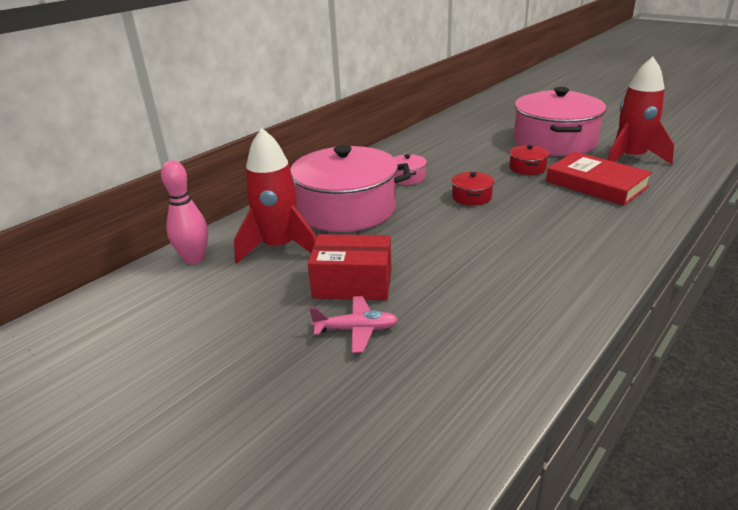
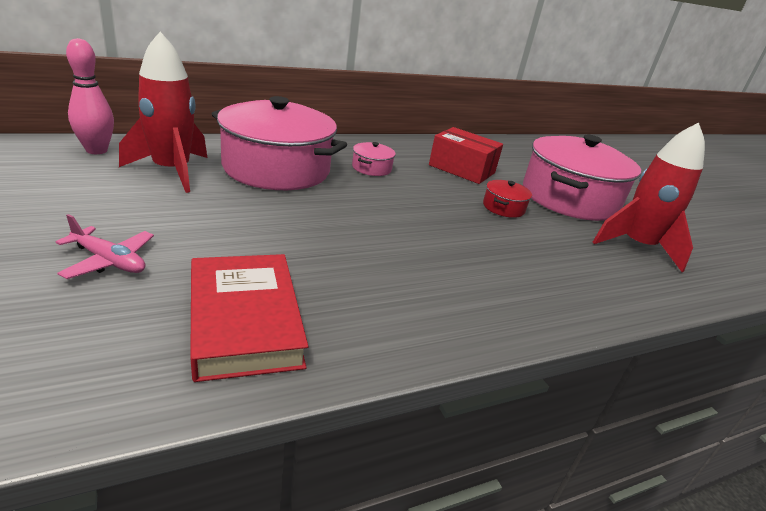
camera: 20 degrees right, 0 degrees up
red box [308,234,392,300] -> red box moved to [429,127,503,184]
red pot [452,172,494,206] -> none
red book [546,152,652,206] -> red book moved to [190,254,308,382]

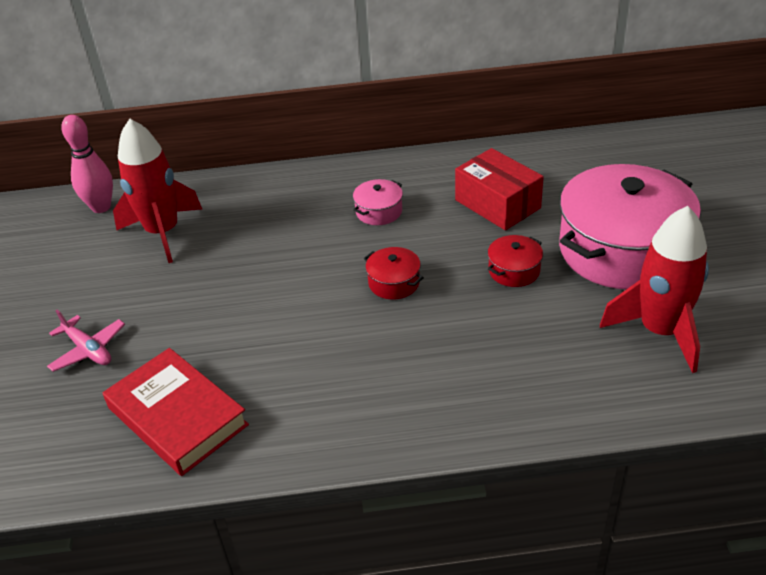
camera: 25 degrees right, 10 degrees up
red book [190,254,308,382] -> red book turned 45 degrees counterclockwise [103,348,249,476]
pink pot [212,96,347,190] -> none
none -> red pot [364,247,424,300]

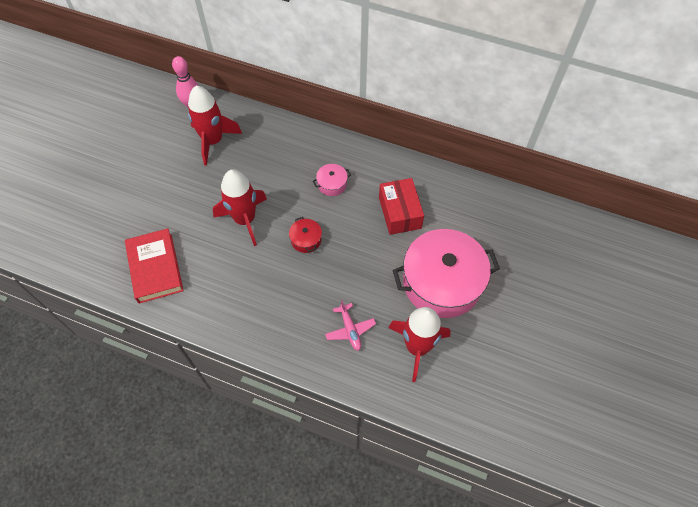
camera: 25 degrees right, 20 degrees up
pink plane [47,310,125,372] -> pink plane moved to [325,300,376,351]
red pot [488,235,543,287] -> none
none -> red rocket [213,169,267,246]

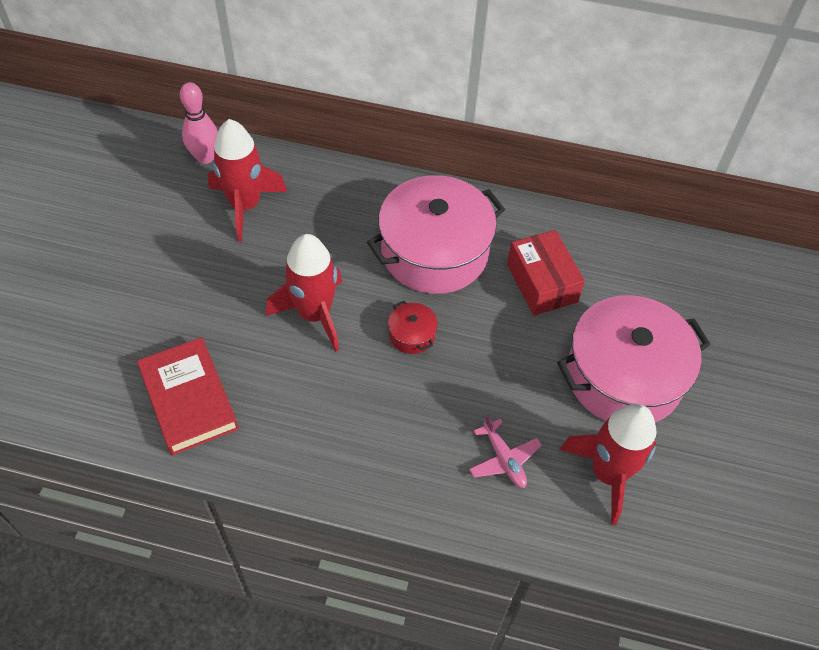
camera: 10 degrees left, 5 degrees down
pink pot [313,164,351,196] -> pink pot [367,175,505,294], size x2.46

